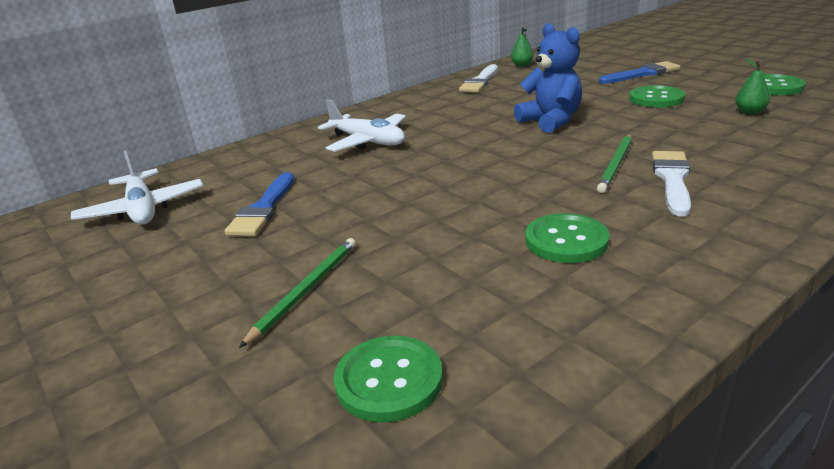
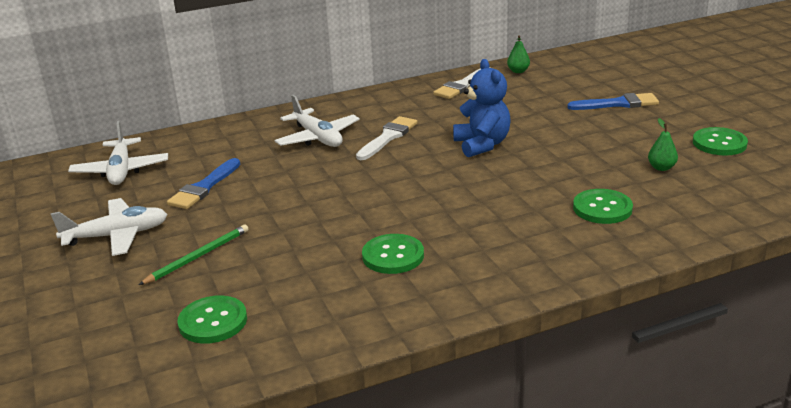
camera: 15 degrees right, 0 degrees up
green pencil [597,134,632,193] -> none
green button [629,85,685,108] -> green button moved to [573,189,633,224]
white brush [652,151,691,216] -> white brush moved to [356,116,418,160]
none -> white plane [51,198,168,256]

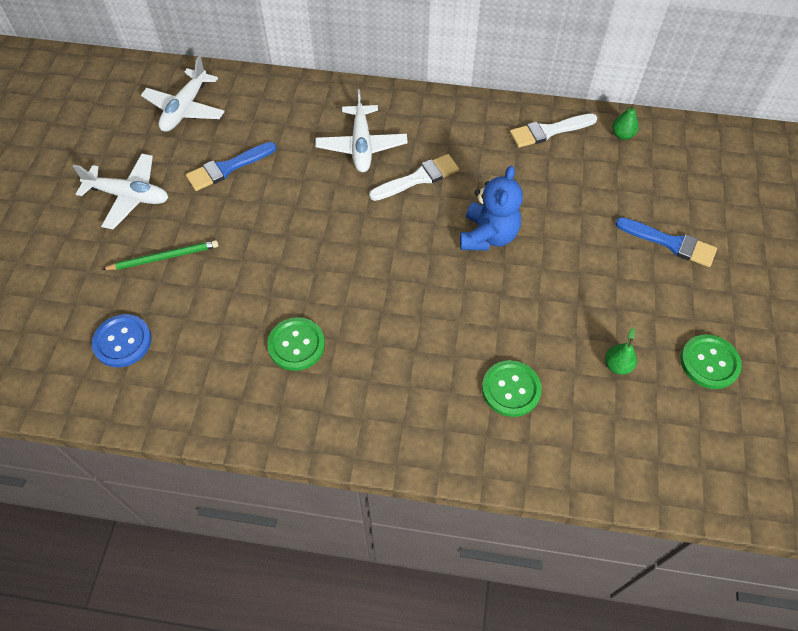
camera: 30 degrees right, 30 degrees up
green button [178,295,247,344] -> blue button [92,314,152,368]

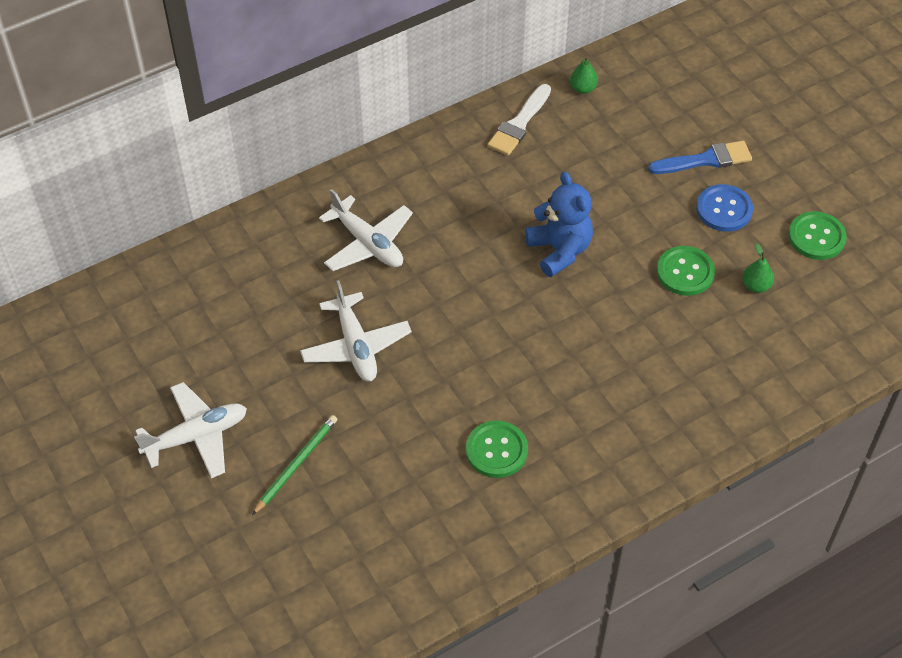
camera: 40 degrees left, 5 degrees down
blue button [92,314,152,368] -> blue button moved to [696,184,753,232]
white plane [141,56,225,132] -> white plane moved to [300,280,412,381]
blue brush [186,142,276,191] -> none
white brush [369,154,459,201] -> none
green button [482,360,542,417] -> green button moved to [656,246,715,296]

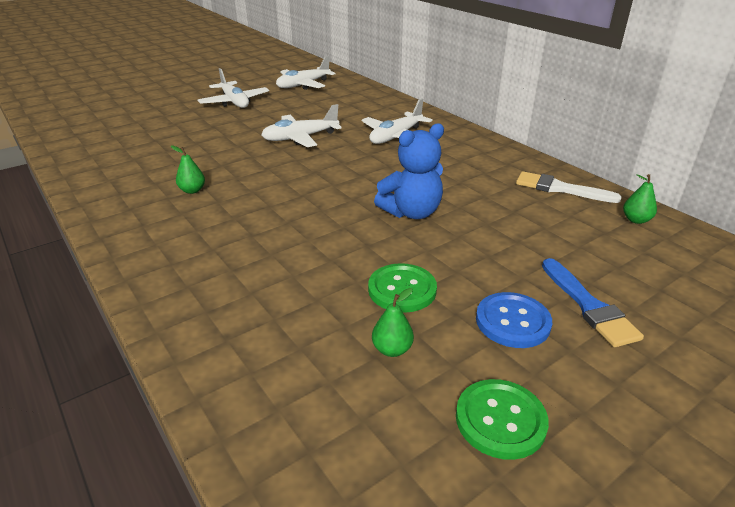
camera: 85 degrees right, 20 degrees down
green pencil [252,415,337,515] -> none
green button [466,421,528,478] -> green pear [171,145,205,194]
none -> white plane [276,56,335,90]

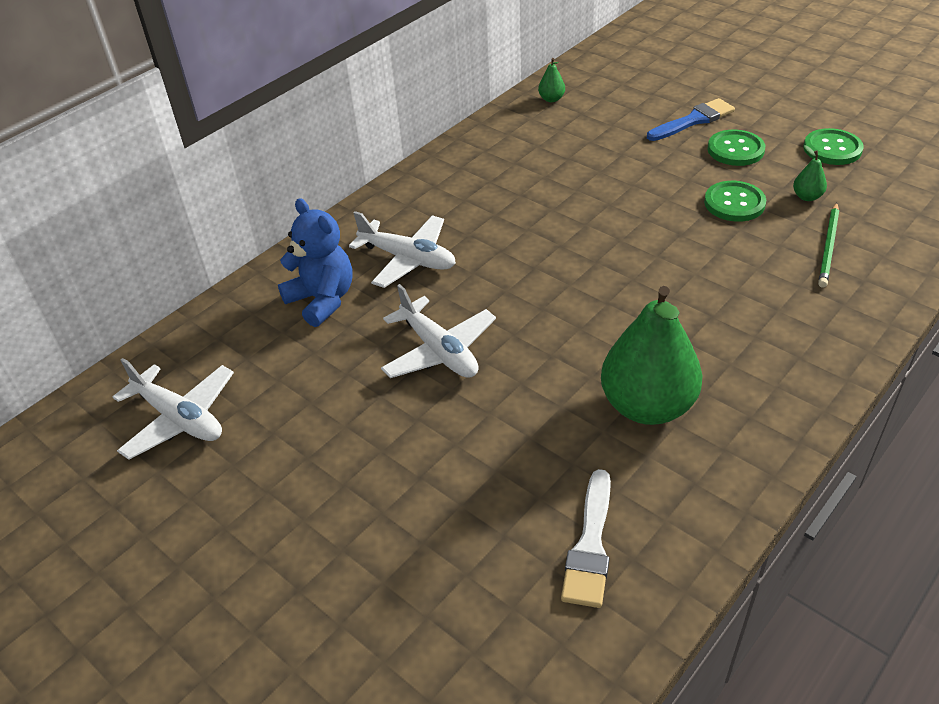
camera: 100 degrees left, 10 degrees up
green pear [171,145,205,194] -> green pear [601,286,702,425], size x2.46
white plane [198,68,269,108] -> none
blue teddy bear [374,123,444,219] -> blue teddy bear moved to [278,199,353,327]
blue button [476,292,552,348] -> green button [707,130,765,166]
white brush [516,171,622,203] -> white brush moved to [561,469,611,608]
none -> green pencil [818,202,839,287]

